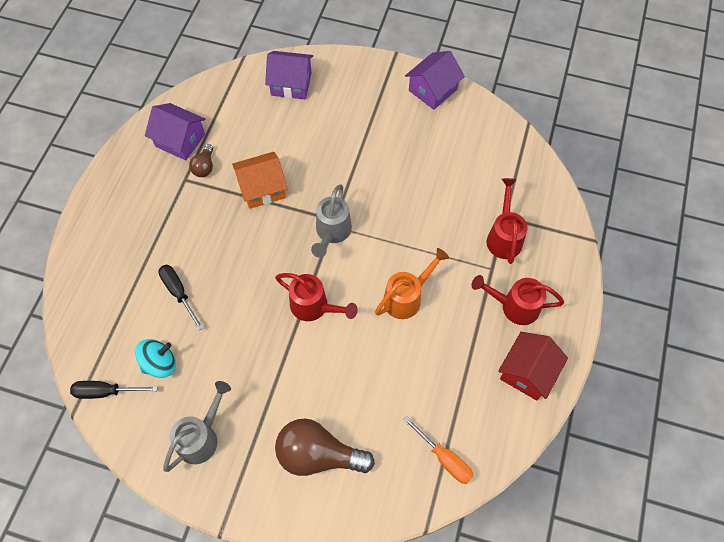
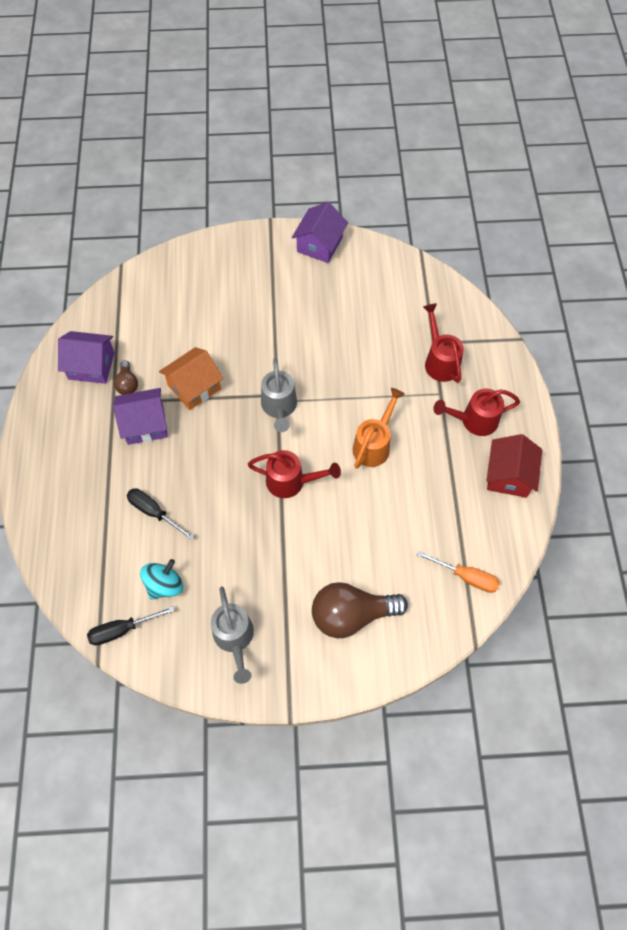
camera: 20 degrees left, 0 degrees up
grey watering can [163,381,231,472] -> grey watering can turned 150 degrees clockwise [211,587,254,684]
purple house [265,51,313,99] -> purple house moved to [113,388,168,445]

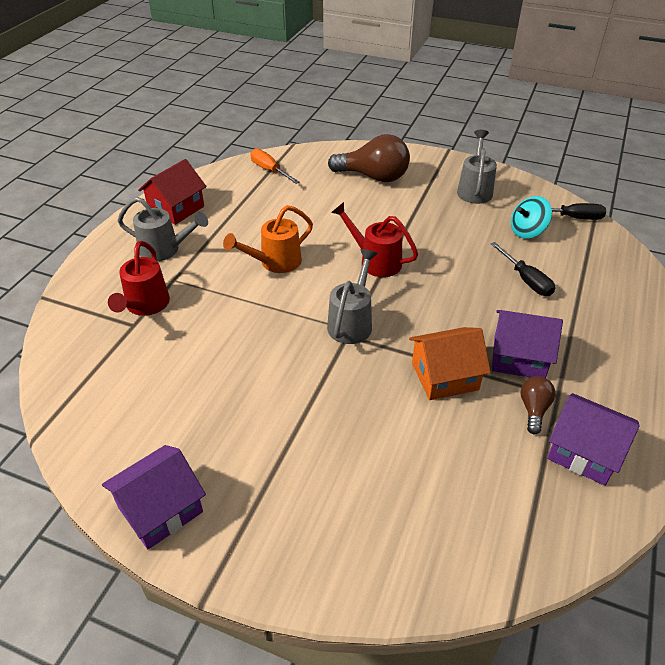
camera: 155 degrees left, 20 degrees down
red watering can [433,388,520,436] -> grey watering can [118,197,208,261]

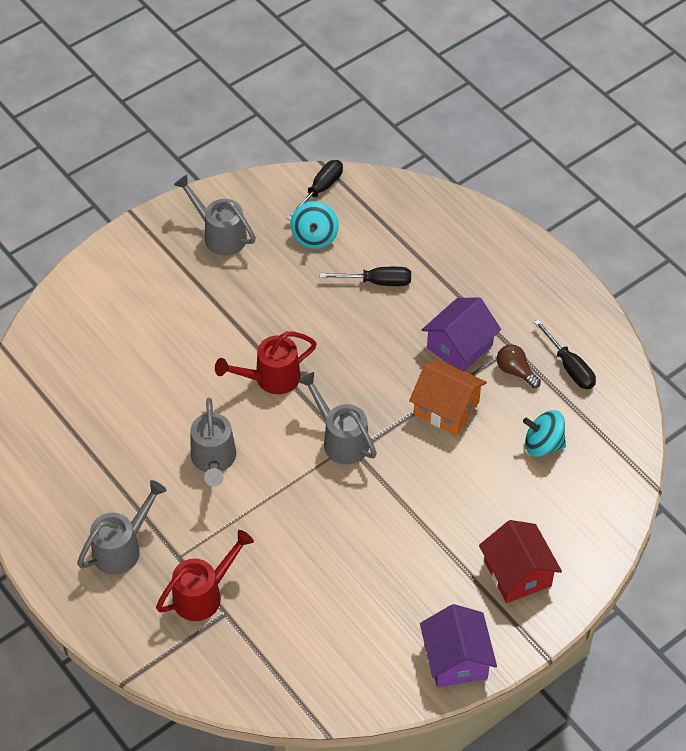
camera: 60 degrees left, 10 degrees up
red watering can [108,241,170,316] -> red watering can turned 75 degrees counterclockwise [156,530,254,621]
red house [138,159,207,225] -> red house moved to [479,520,562,603]
orange watering can [223,205,313,273] -> grey watering can [191,398,236,487]
orange screwdriver [250,149,300,184] -> none
brown light bulb [328,134,410,182] -> none
orange house [409,327,491,400] -> orange house turned 75 degrees counterclockwise [409,359,487,435]
purple house [547,393,640,486] -> black screwdriver [534,319,596,389]
none -> turquoise spinning top [523,410,566,457]

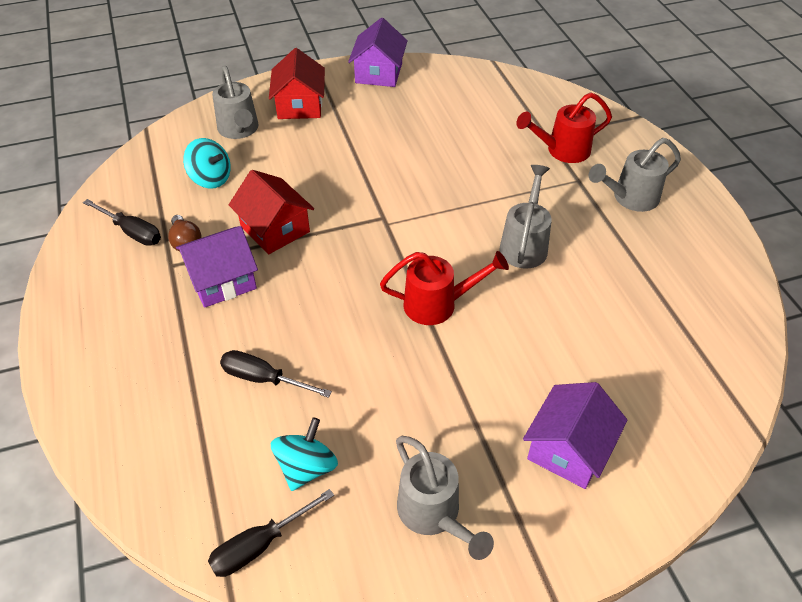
camera: 160 degrees left, 5 degrees down
grey watering can [298,372,377,464] -> grey watering can moved to [212,66,259,139]
orange house [409,359,487,435] -> red house [229,170,314,254]
black screwdriver [534,319,596,389] -> black screwdriver turned 135 degrees clockwise [83,199,161,246]
none -> purple house [523,382,628,489]

